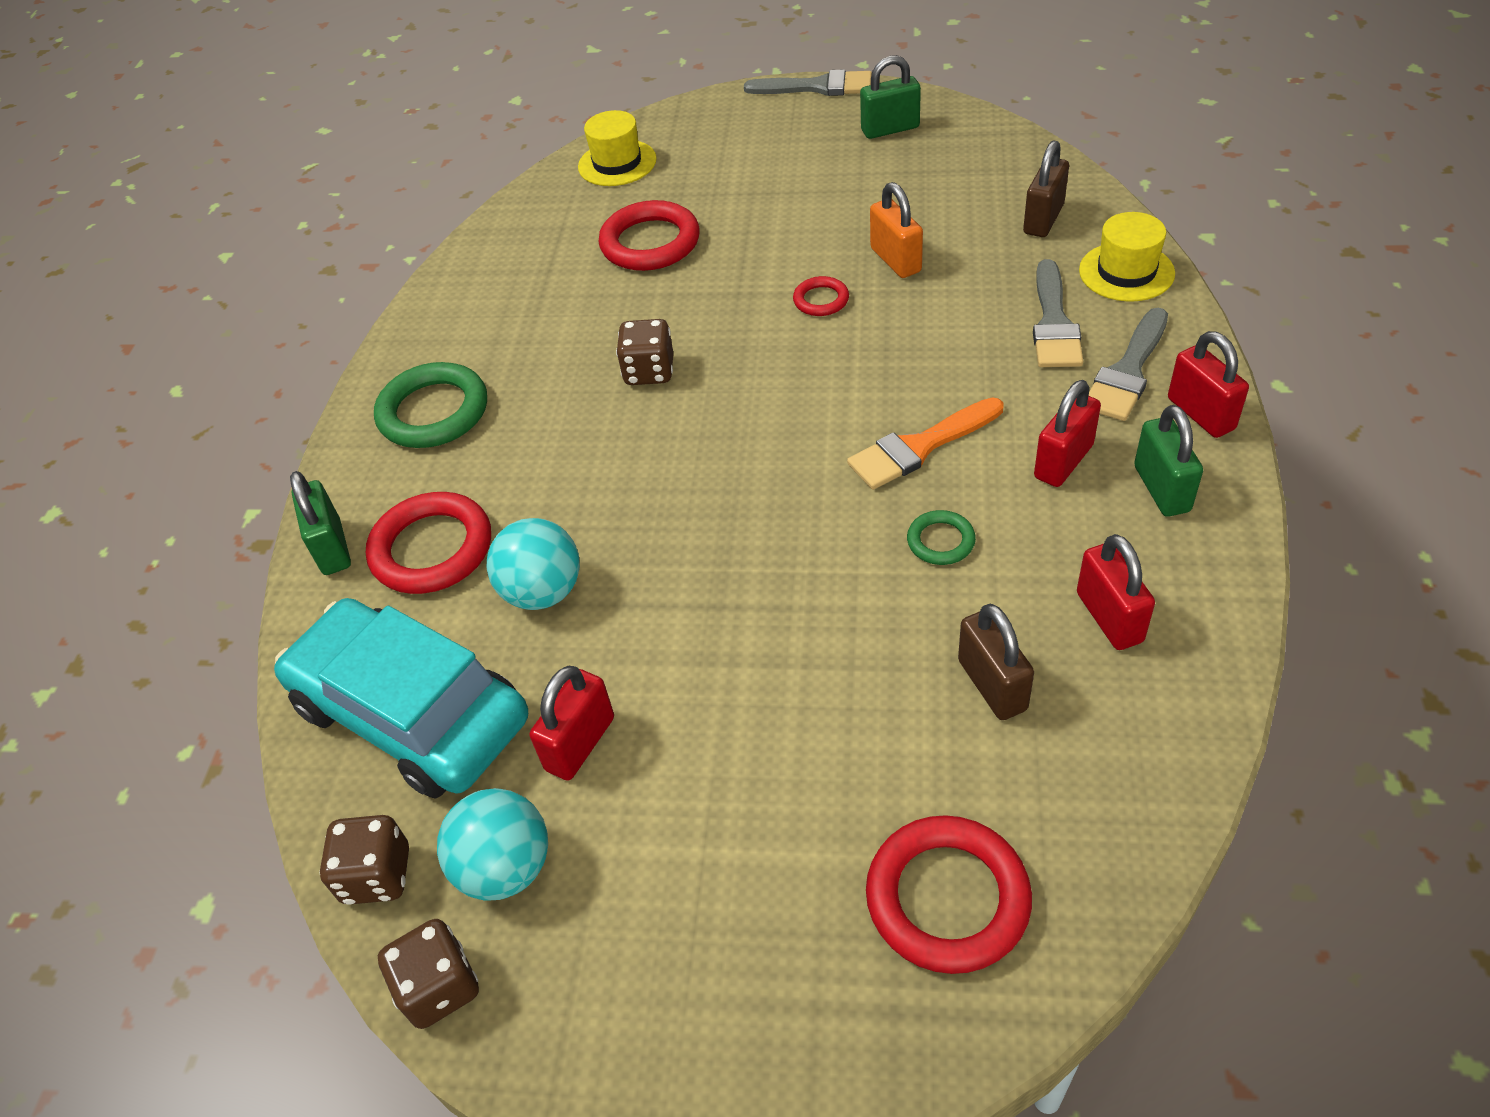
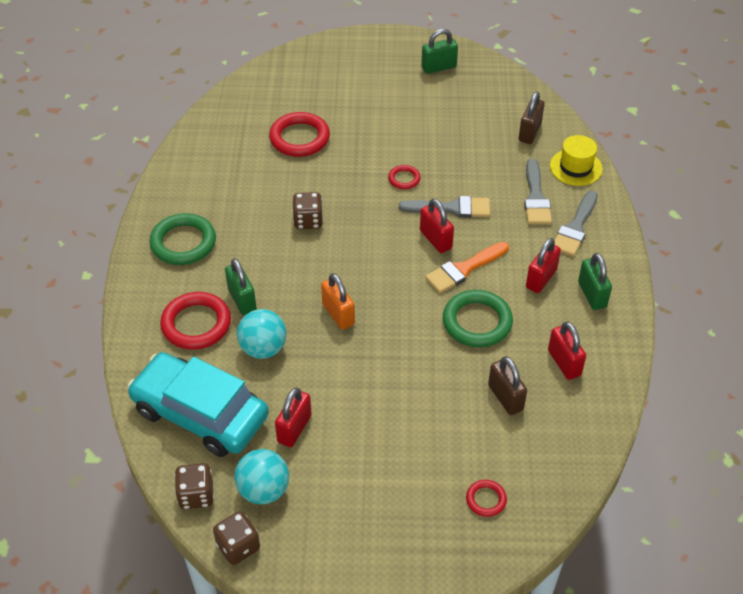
camera: 10 degrees left, 0 degrees up
green padlock [290,471,351,575] -> green padlock moved to [225,258,257,315]
yellow hat [578,110,657,186] -> none
grey brush [744,69,872,96] -> grey brush moved to [399,196,490,218]
red ring [866,815,1032,974] -> red ring [466,480,507,517], size x0.52
orange padlock [870,182,923,278] -> orange padlock moved to [321,273,355,330]
green ring [907,510,976,565] -> green ring [443,290,513,347], size x1.94
red padlock [1168,331,1249,438] -> red padlock moved to [420,199,454,253]

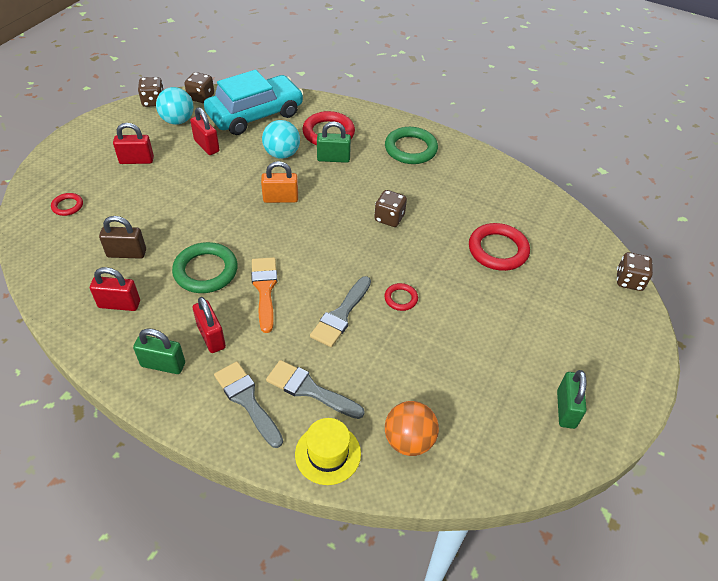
camera: 115 degrees right, 0 degrees up
red padlock [420,199,454,253] -> red padlock moved to [113,123,154,164]
brown padlock [519,92,545,144] -> orange ball [385,401,439,456]
none -> brown dice [617,252,653,291]

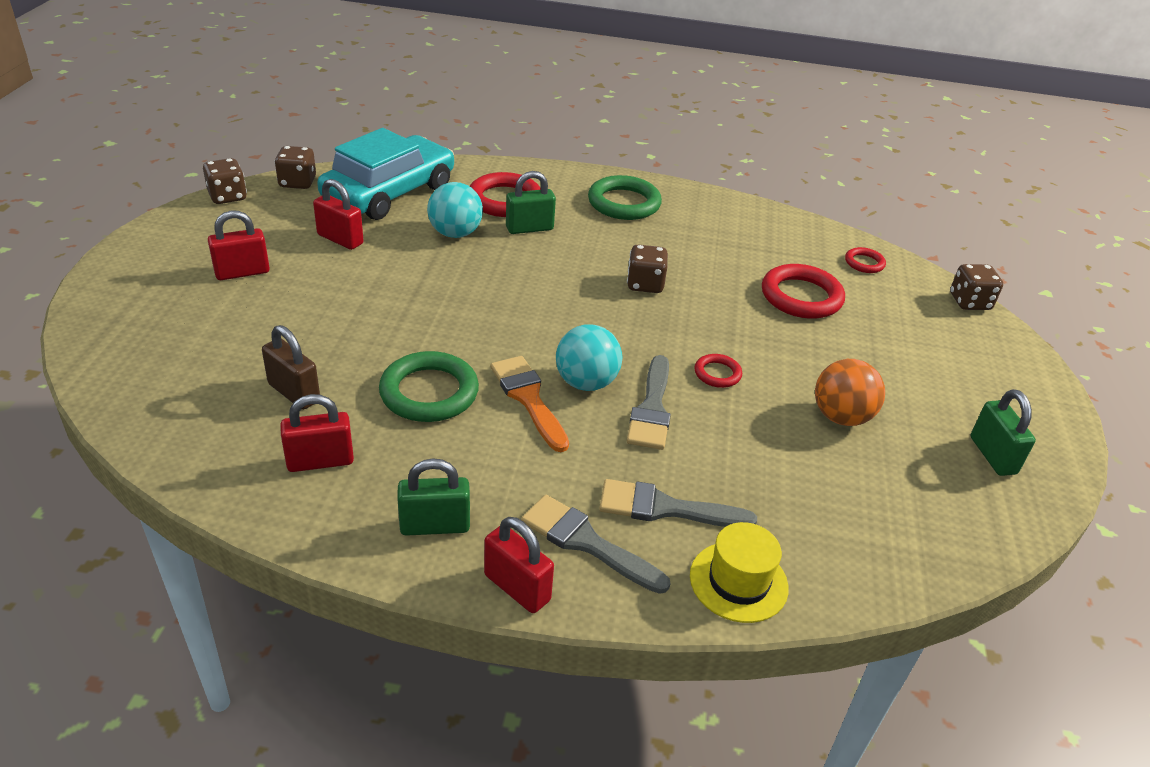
camera: 20 degrees left, 10 degrees down
red ring [51,193,83,216] -> red ring moved to [845,247,886,273]
brown padlock [99,216,146,259] -> brown padlock turned 60 degrees clockwise [262,325,320,410]
turquoise ball [156,87,194,125] -> turquoise ball moved to [556,325,622,391]
red padlock [193,297,226,353] -> red padlock moved to [484,517,554,613]
orange padlock [261,161,298,203] -> none
orange ball [385,401,439,456] -> orange ball moved to [815,359,885,426]

